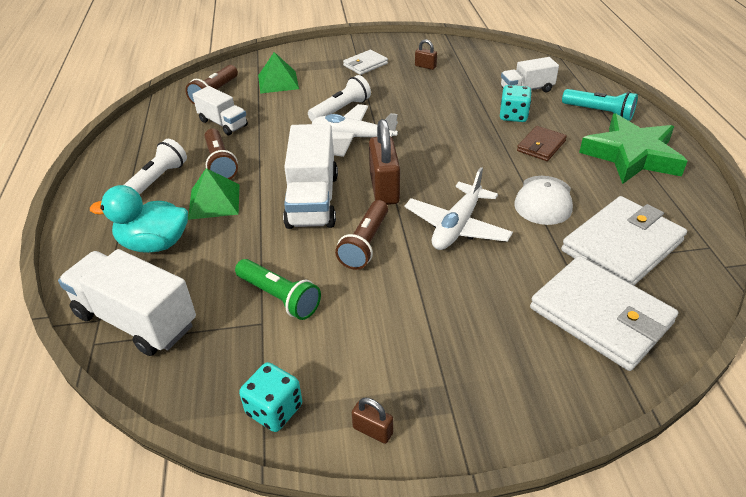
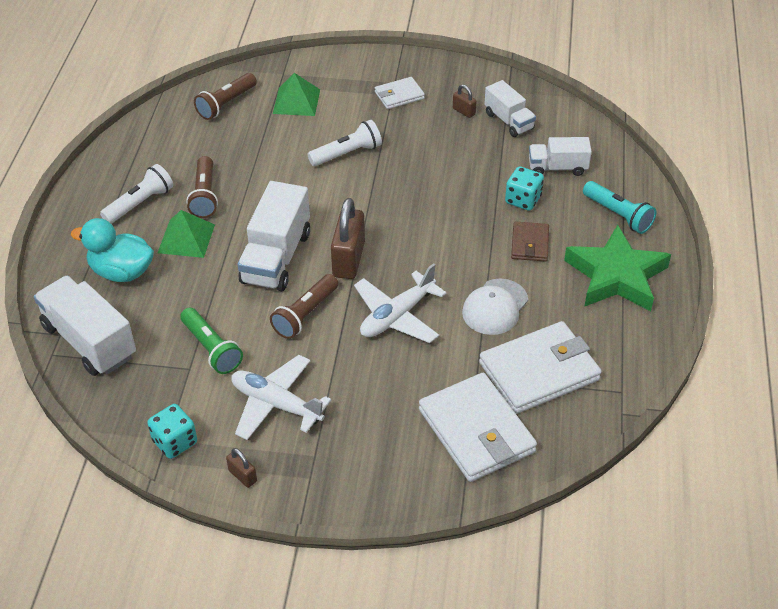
camera: 15 degrees right, 5 degrees up
white truck [192,86,248,135] -> white truck moved to [484,80,536,137]
white plane [312,104,398,157] -> white plane moved to [231,355,331,440]
brown wallet [517,126,567,161] -> brown wallet turned 45 degrees counterclockwise [511,221,549,262]

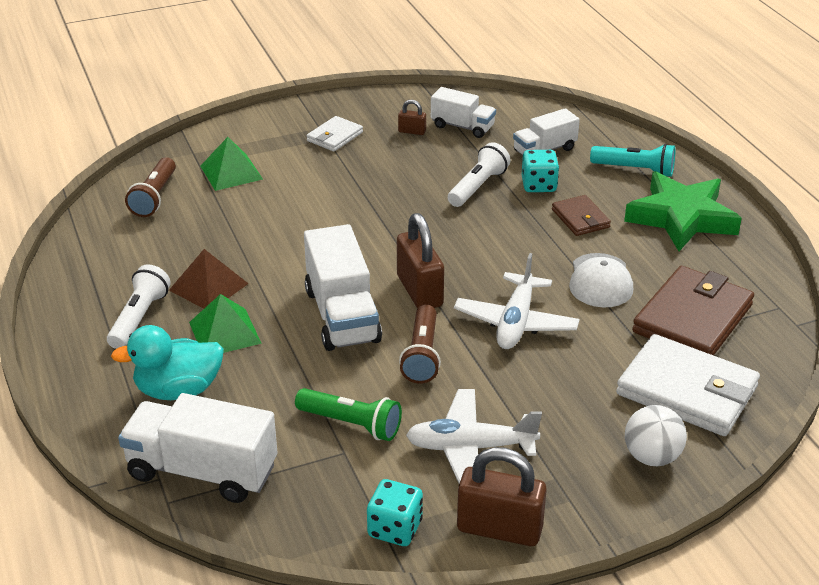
camera: 30 degrees left, 10 degrees down
brown flashlight [186,156,218,218] -> brown pyramid [169,249,249,309]
brown padlock [226,448,257,488] -> brown padlock [457,447,547,546], size x2.09
white flashlight [308,120,382,166] -> white flashlight moved to [448,142,510,207]
white wallet [479,321,602,414] -> brown wallet [632,266,754,355]
none -> white ball [625,405,687,466]

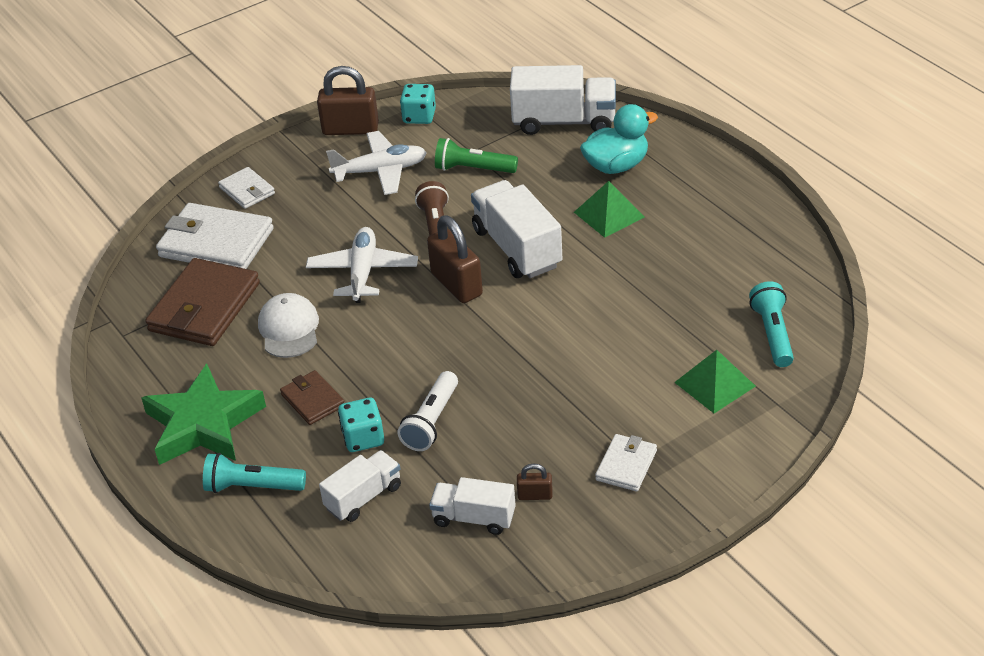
camera: 170 degrees right, 5 degrees up
white flashlight [107,264,171,349] -> none
brown flashlight [125,157,176,217] -> turquoise flashlight [749,281,794,367]
brown pyramid [169,249,249,309] -> none
white ball [625,405,687,466] -> white wallet [218,167,275,209]

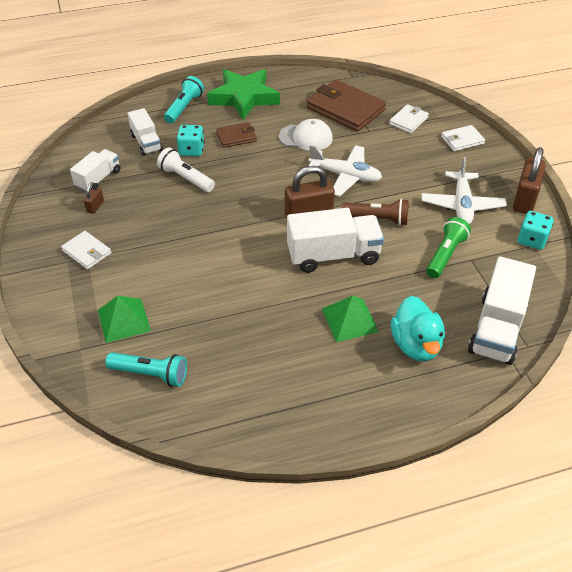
camera: 105 degrees right, 5 degrees up
white wallet [156,203,274,269] -> white wallet [389,104,429,133], size x0.53

